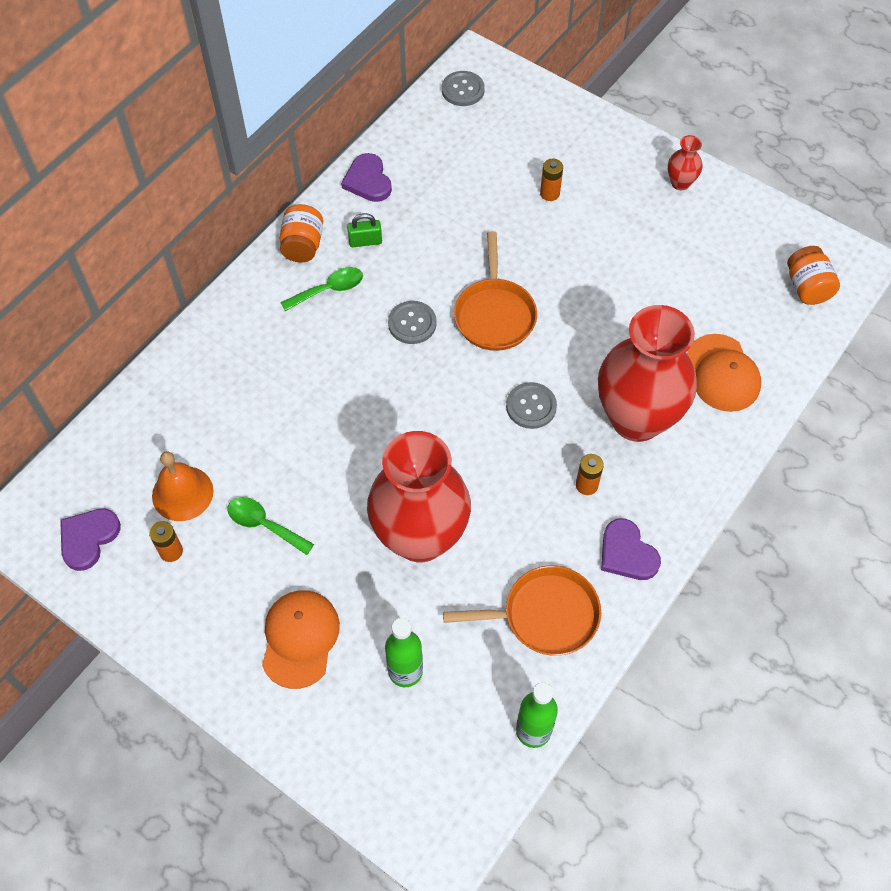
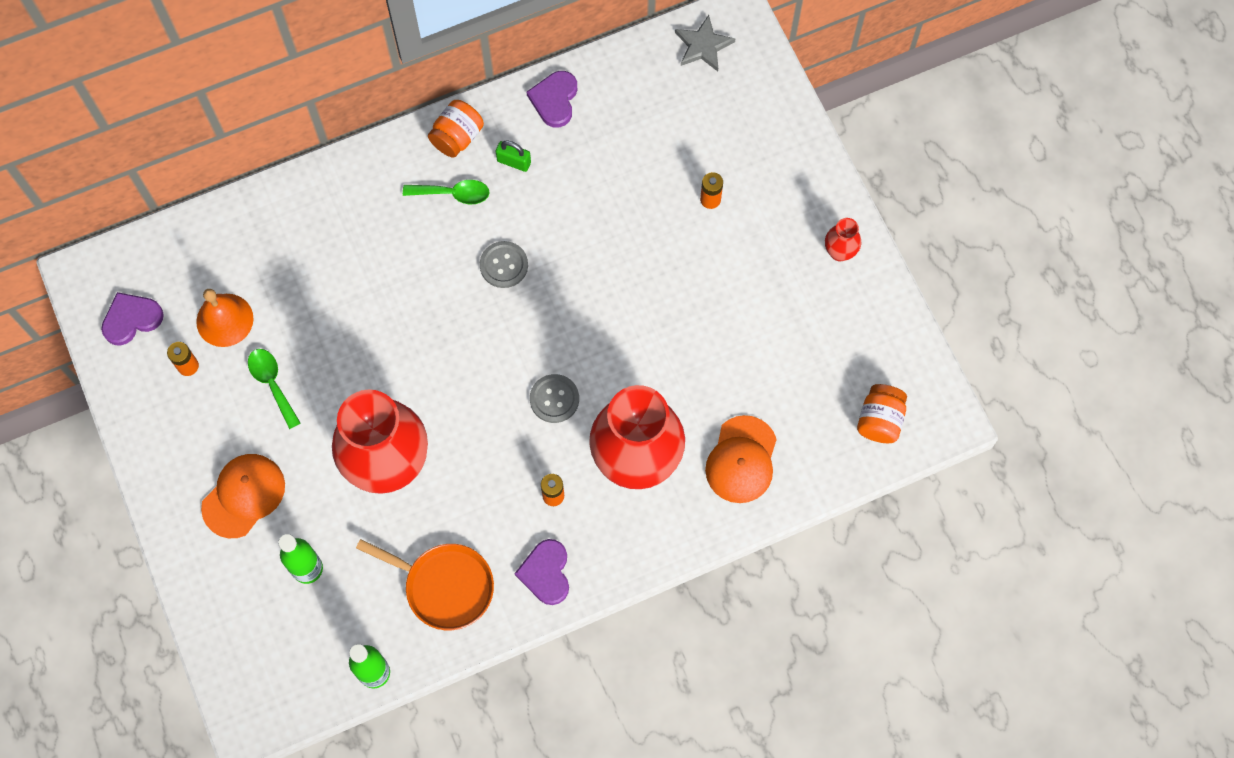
camera: 30 degrees right, 10 degrees up
grey button [442,71,485,106] -> grey star [675,15,736,71]
orange pan [454,231,537,351] -> none

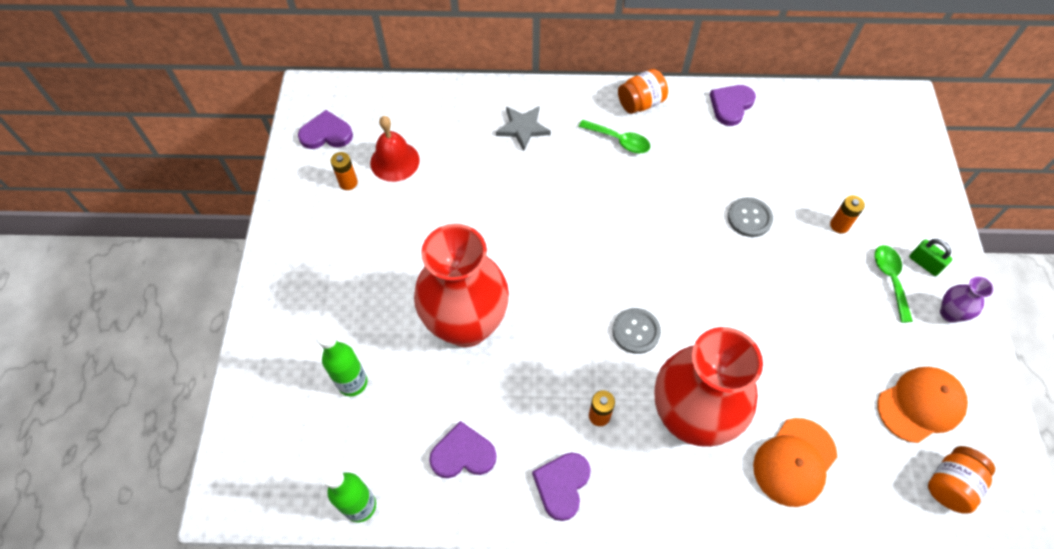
camera: 25 degrees right, 10 degrees down
orange bell [196,289,253,347] -> red bell [370,116,420,182]
orange cap [201,454,285,538] -> orange cap moved to [877,367,968,443]
green spoon [248,349,300,429] -> green spoon moved to [875,245,913,323]
orange pan [356,539,494,630] -> purple heart [429,421,497,478]
grey button [480,241,528,288] -> grey button moved to [728,197,773,237]
green padlock [496,141,531,172] -> green padlock moved to [909,239,952,276]
grey star [675,15,736,71] -> grey star moved to [496,106,551,151]
red vase [825,218,861,261] -> purple vase [940,276,994,323]

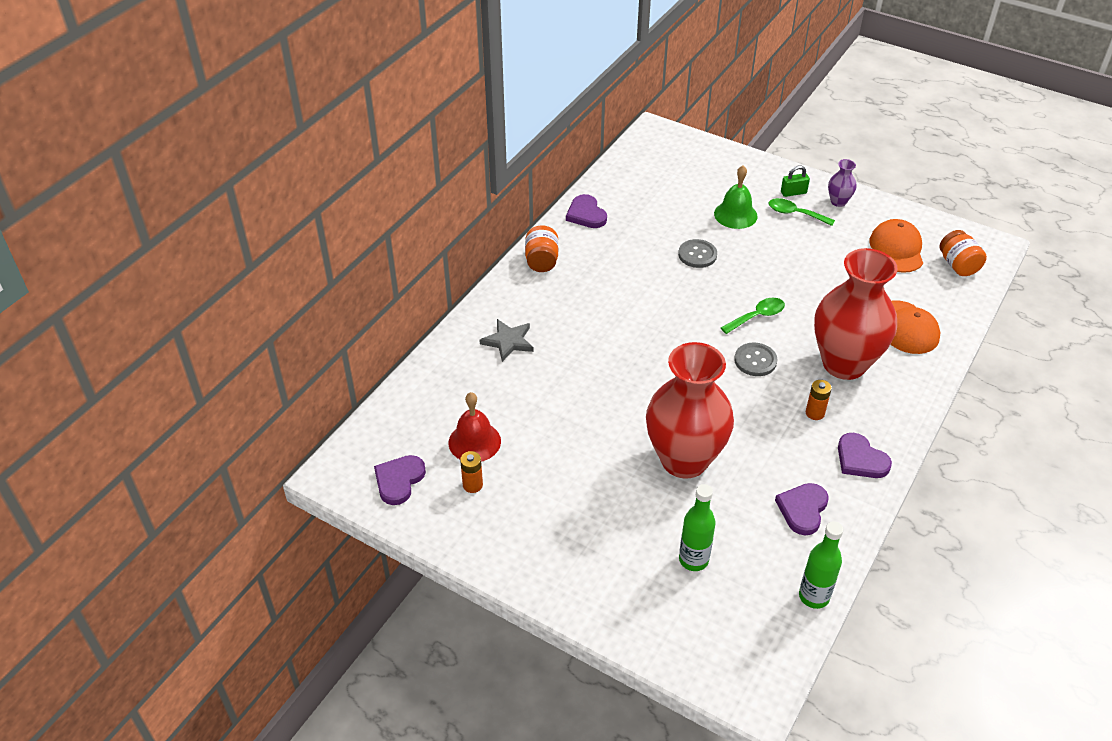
camera: 60 degrees left, 15 degrees down
green spoon [578,120,650,153] -> green spoon moved to [721,298,785,334]
orange battery [830,195,865,233] -> green bell [714,166,758,229]

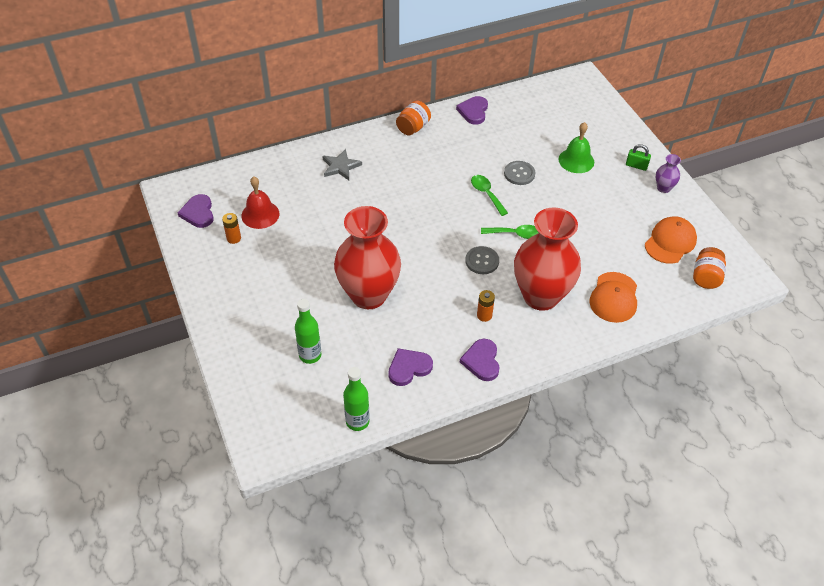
camera: 35 degrees right, 5 degrees up
purple heart [374,455,426,505] -> purple heart turned 75 degrees counterclockwise [177,194,214,228]
green spoon [768,198,835,226] -> green spoon moved to [471,175,508,216]

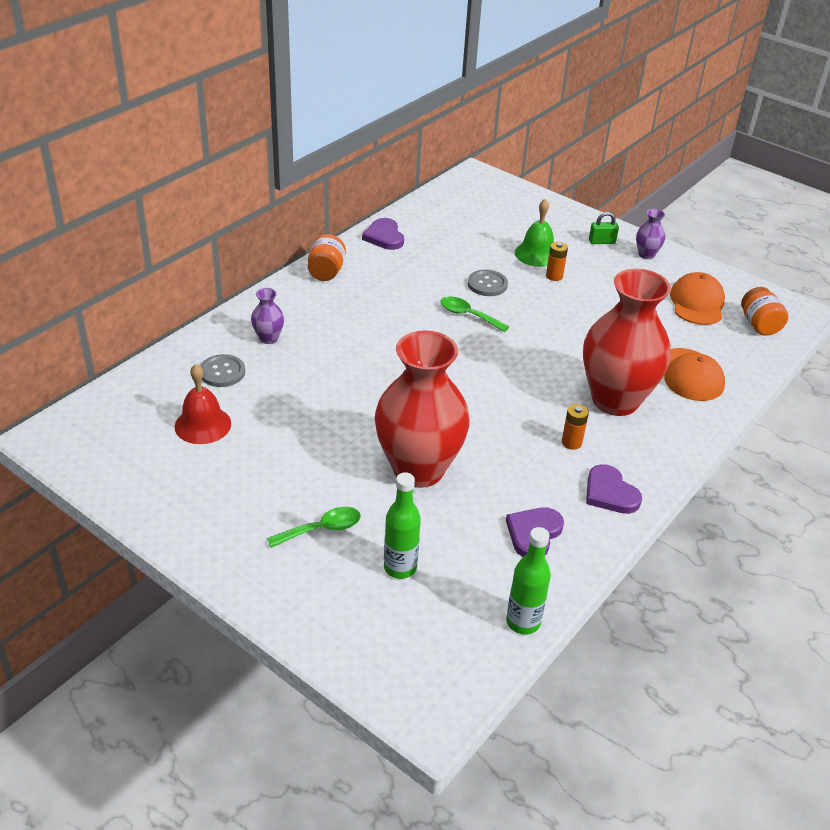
camera: 30 degrees left, 10 degrees down
purple heart [177,194,214,228] -> none
orange battery [222,213,241,244] -> orange battery moved to [546,242,568,281]
grey star [322,149,362,180] -> purple vase [251,288,284,344]
grey button [465,246,499,274] -> grey button moved to [200,354,245,387]
green spoon [481,225,539,239] -> green spoon moved to [267,507,361,548]

